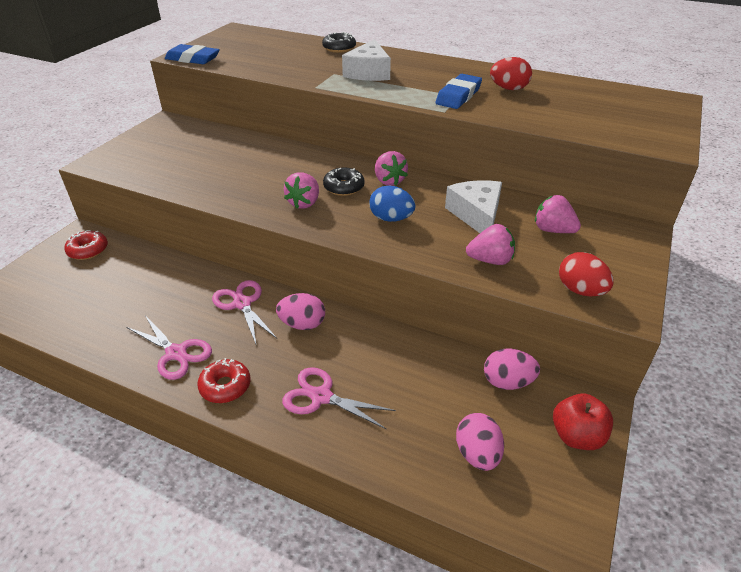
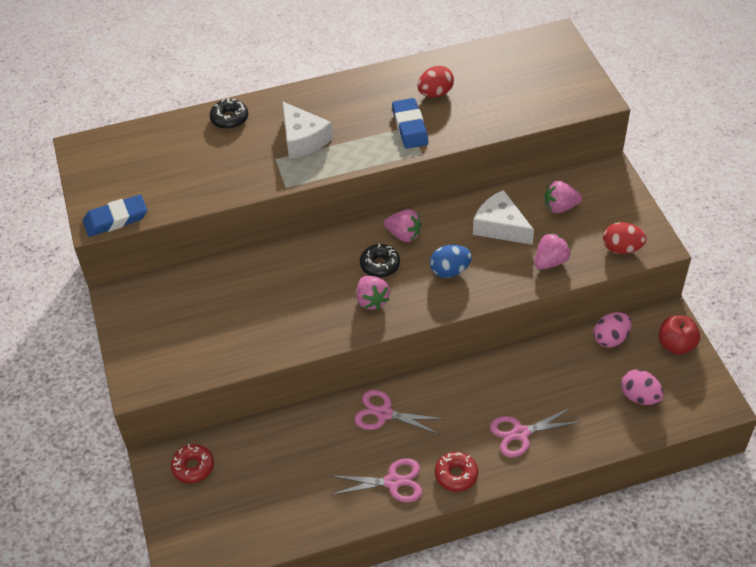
camera: 40 degrees left, 10 degrees up
pink egg [276,293,325,330] -> none

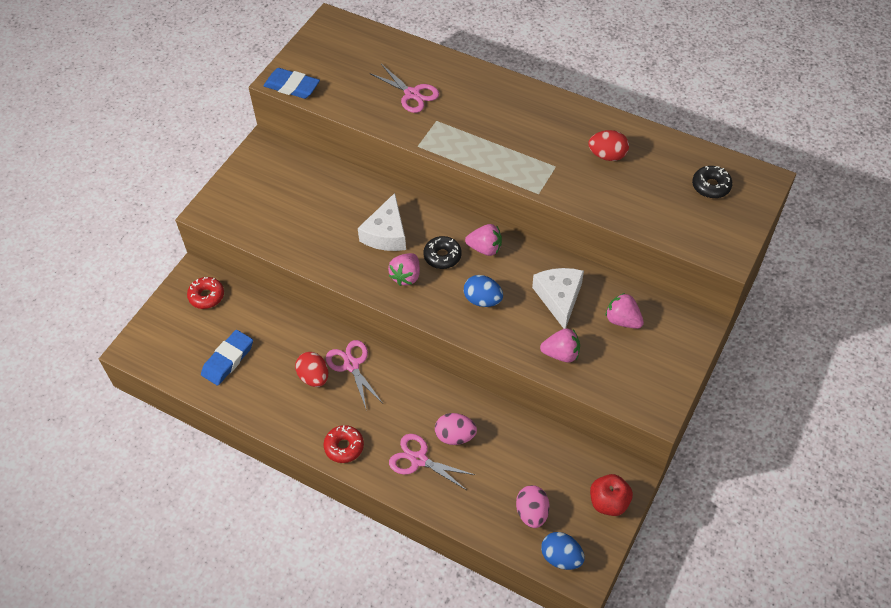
camera: 45 degrees right, 5 degrees up
black donut [210,98,248,129] -> black donut moved to [692,166,733,198]
white cheese [282,101,333,159] -> white cheese moved to [358,193,406,251]
pink scissors [331,458,422,503] -> pink scissors moved to [369,64,439,113]
pink strawberry [384,209,422,242] -> pink strawberry turned 60 degrees counterclockwise [465,224,502,256]
blue eraser [392,98,428,149] -> blue eraser moved to [201,330,253,386]
pink egg [593,312,631,348] -> pink egg moved to [435,413,477,445]
red egg [603,222,647,254] -> red egg moved to [295,352,328,387]
none -> blue egg [541,532,585,570]

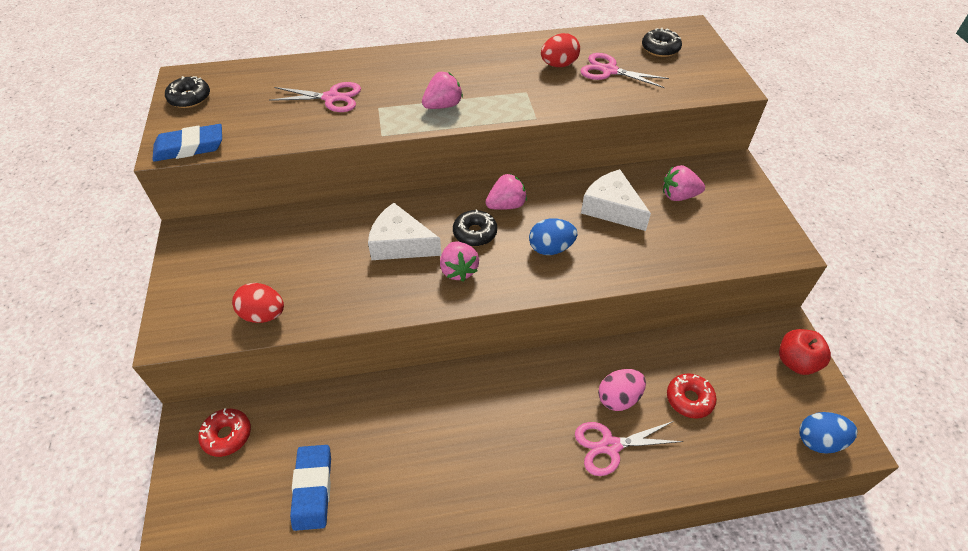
camera: 40 degrees left, 5 degrees down
red egg [295,352,328,387] -> red egg moved to [232,283,284,323]
red donut [324,425,364,463] -> red donut moved to [667,373,717,419]
pink scissors [326,340,382,408] -> pink scissors moved to [580,53,669,88]
white cheese [358,193,406,251] -> white cheese turned 135 degrees clockwise [368,203,441,260]
pink egg [516,485,550,528] -> none
pink strawberry [540,328,580,363] -> pink strawberry moved to [422,72,463,109]
none -> black donut [165,76,210,108]

